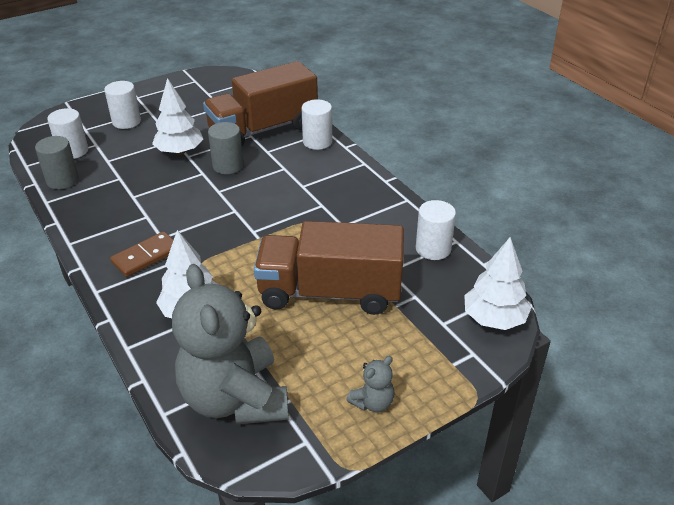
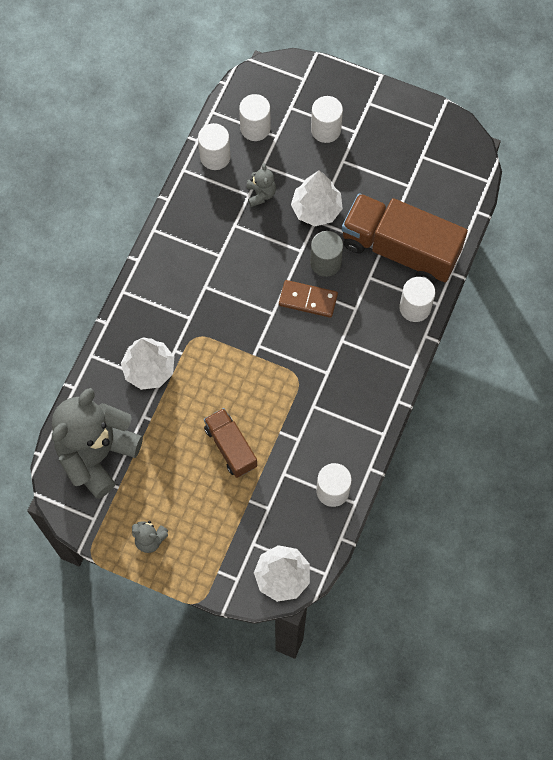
camera: 55 degrees right, 30 degrees up
grey cylinder [35,136,79,189] -> white cylinder [198,123,230,170]
brown domino [110,231,173,277] -> brown domino moved to [279,280,338,318]
brown truck [254,221,404,315] -> brown truck [204,408,257,478], size x0.55
none -> grey teddy bear [247,163,276,207]

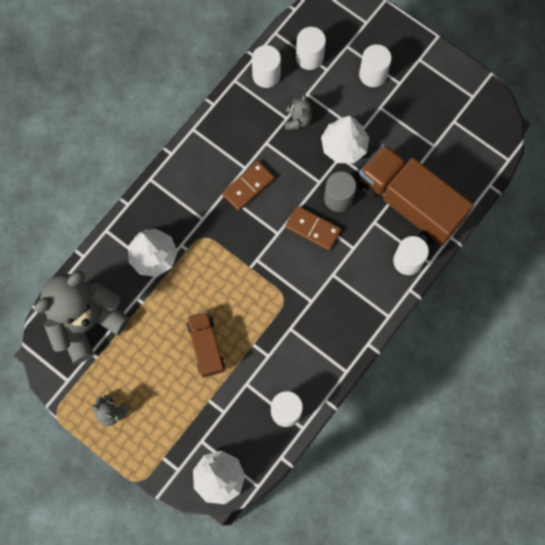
camera: 15 degrees right, 5 degrees up
none -> brown domino [222,161,275,211]

